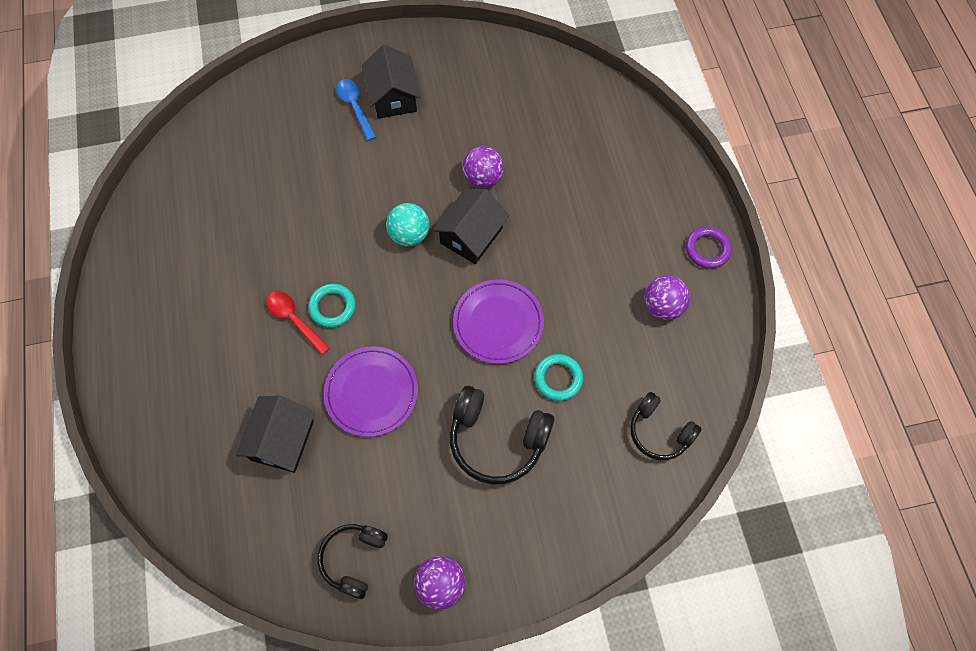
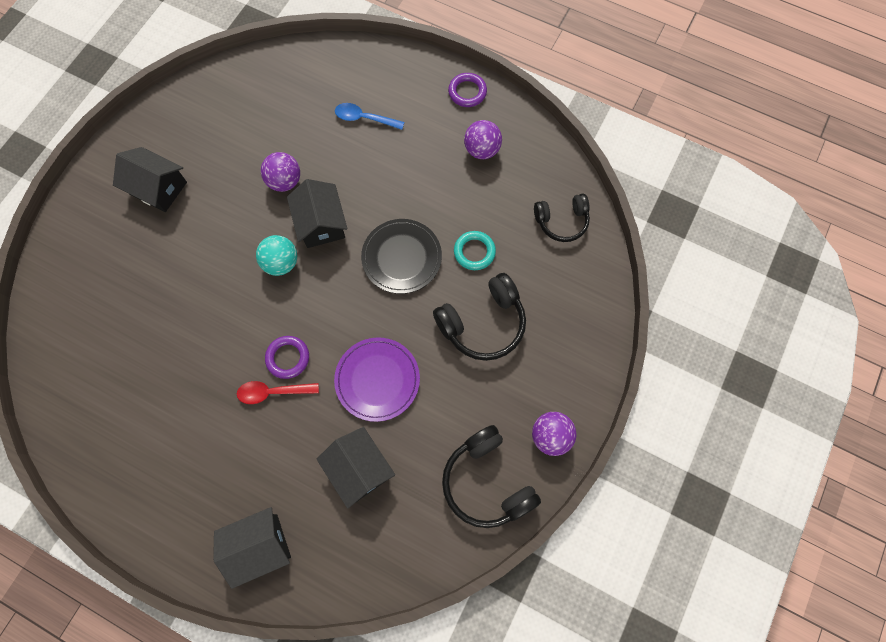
camera: 50 degrees left, 5 degrees up
turquoise ring [308,284,356,328] -> purple ring [265,336,309,379]
black headphones [318,524,388,599] -> black headphones [442,425,541,528], size x1.52
blue spoon [336,79,376,141] -> blue spoon moved to [335,103,404,130]
purple plate [453,279,544,364] -> black plate [361,219,442,294]
none -> black house [213,507,291,589]

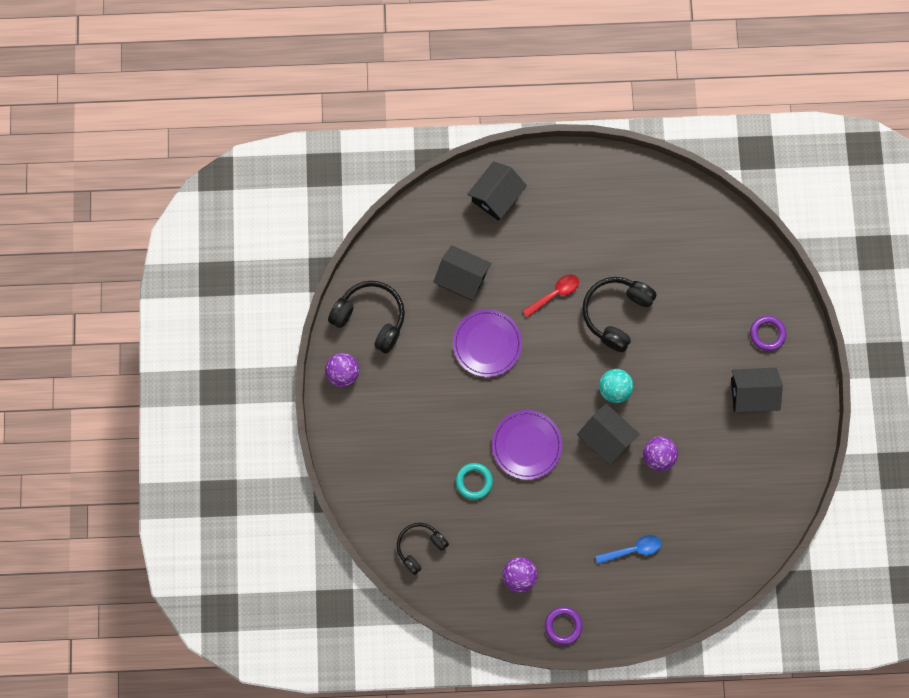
camera: 150 degrees right, 5 degrees up
purple ring [265,336,309,379] -> purple ring moved to [750,316,786,351]
black plate [361,219,442,294] -> purple plate [492,410,562,480]
black headphones [433,273,526,361] -> black headphones moved to [582,277,657,352]

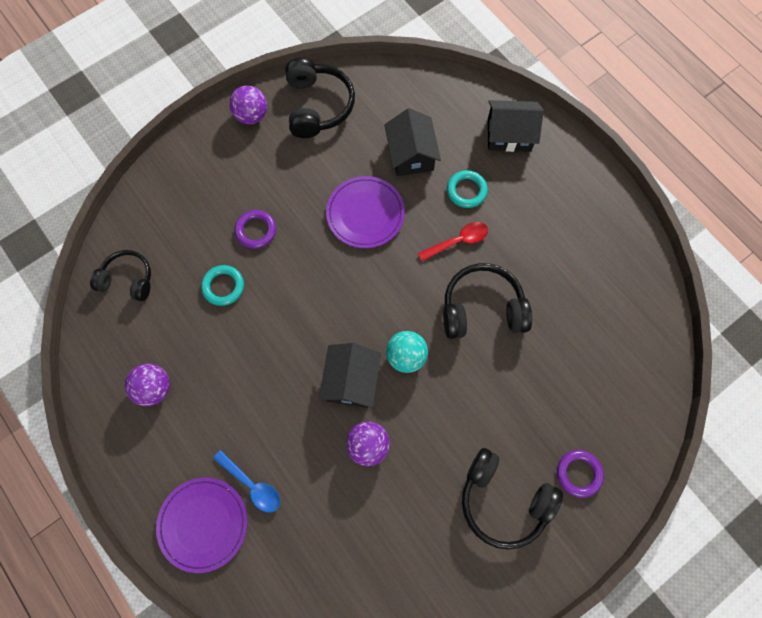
camera: 55 degrees right, 5 degrees down
purple plate [492,410,562,480] -> purple plate moved to [156,478,248,573]
red spoon [523,274,579,318] -> red spoon turned 45 degrees counterclockwise [418,222,488,261]
purple ring [545,607,583,645] -> purple ring moved to [234,210,276,249]
black house [731,368,783,412] -> black headphones [462,448,563,550]
none -> turquoise ring [447,170,488,208]

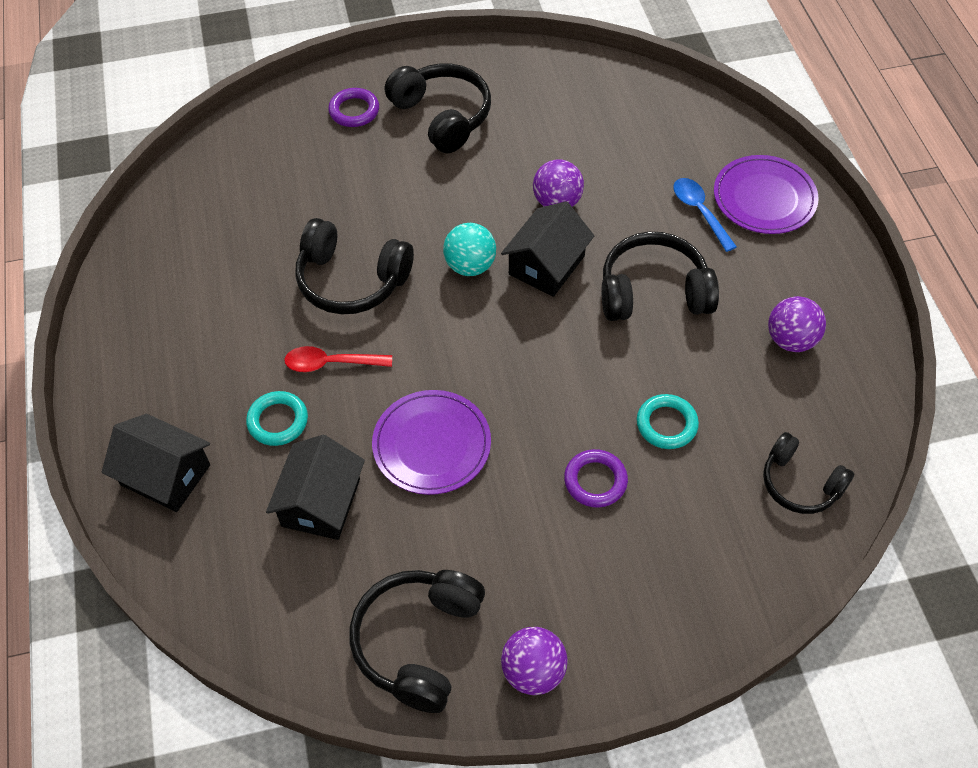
camera: 155 degrees left, 15 degrees down
none -> black headphones [602,232,719,321]

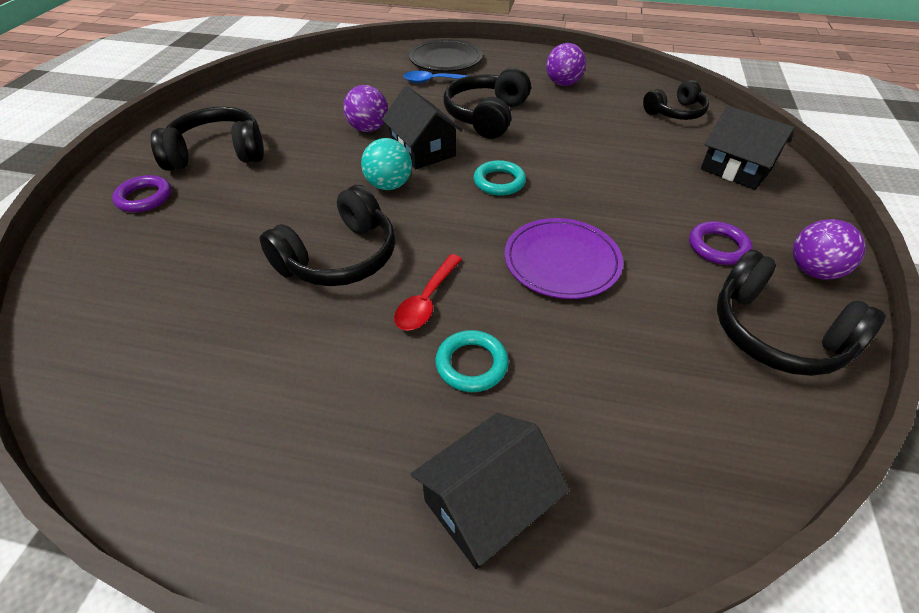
camera: 65 degrees left, 10 degrees down
black house [266,435,365,540] -> black house moved to [701,106,794,190]
purple ring [564,449,628,508] -> purple ring moved to [689,221,753,265]
turquoise ring [637,394,699,449] -> turquoise ring moved to [474,160,526,196]
purple plate [714,155,819,234] -> black plate [409,39,483,72]

